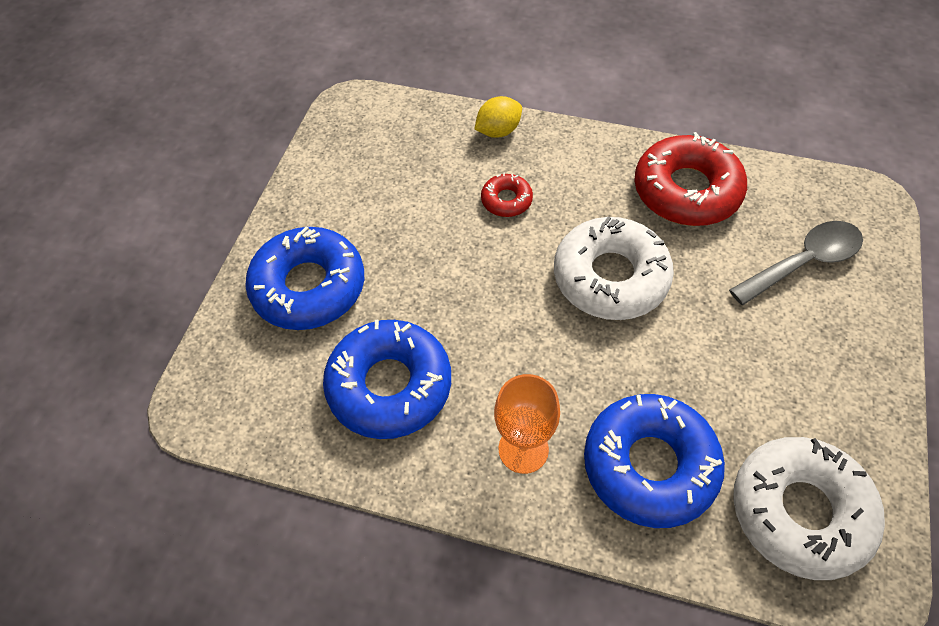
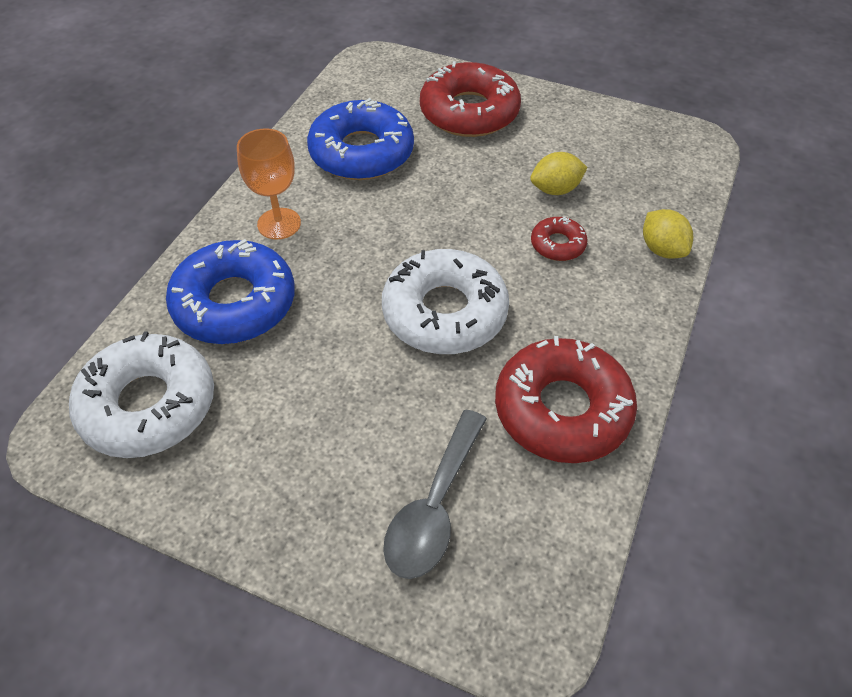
camera: 95 degrees right, 5 degrees down
blue donut [245,226,364,330] -> red donut [420,61,521,137]
grey spoon [729,221,863,305] -> grey spoon turned 45 degrees clockwise [383,410,487,579]
none -> yellow lemon [530,152,588,195]

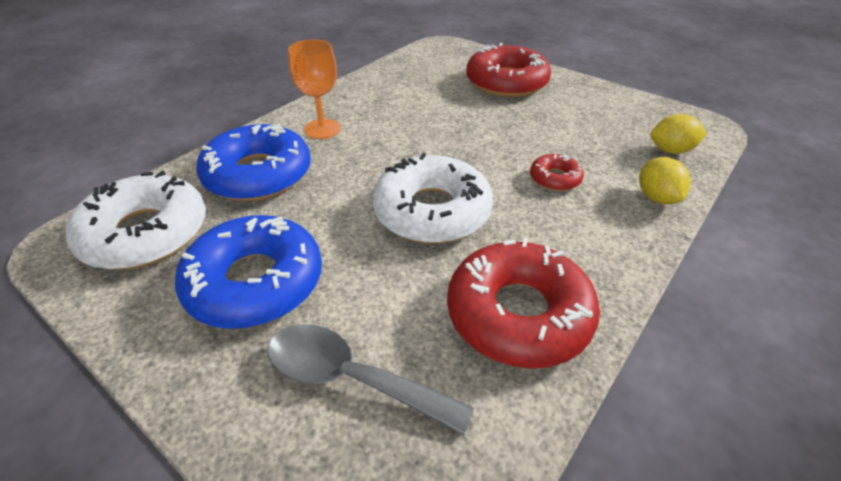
camera: 15 degrees right, 10 degrees down
blue donut [307,98,414,180] -> blue donut moved to [175,215,322,329]
grey spoon [383,410,487,579] -> grey spoon turned 75 degrees clockwise [268,324,474,435]
yellow lemon [530,152,588,195] -> yellow lemon moved to [650,114,707,154]

